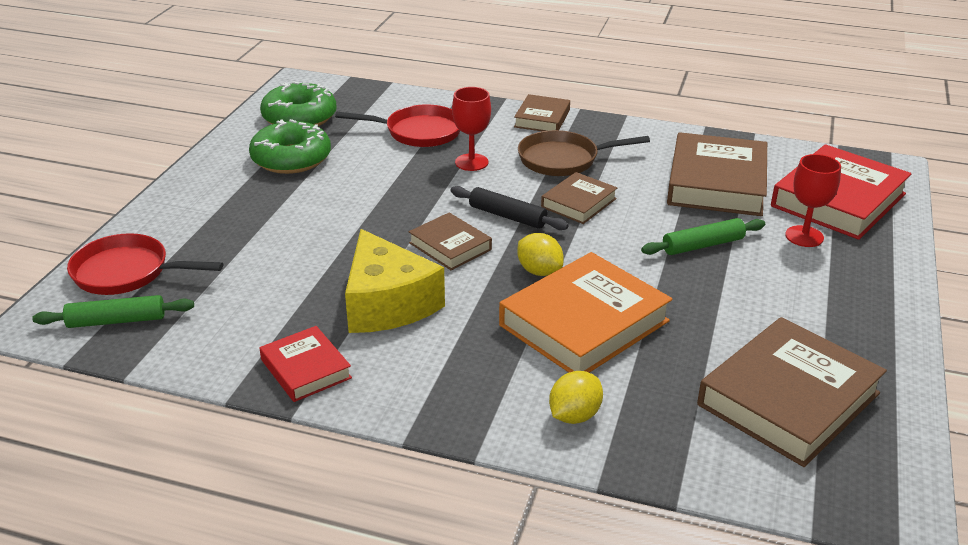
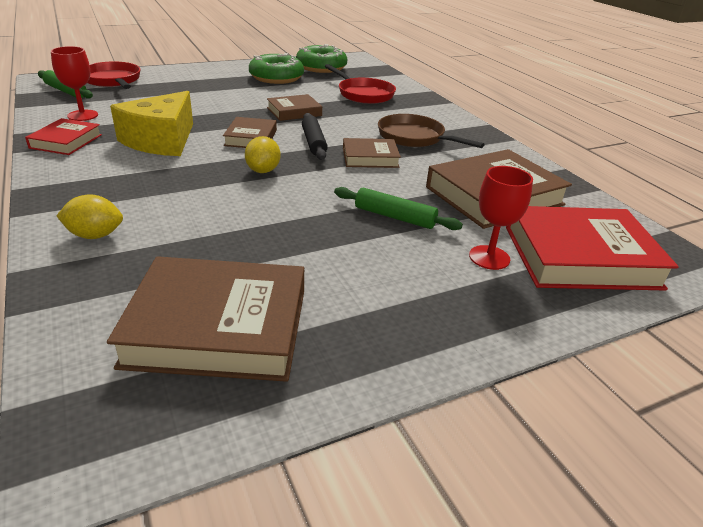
camera: 45 degrees right, 0 degrees up
red goblet [452,87,491,171] -> red goblet moved to [51,46,98,121]
orange book [499,252,673,373] -> none
brown book [514,94,570,131] -> brown book moved to [267,94,322,121]

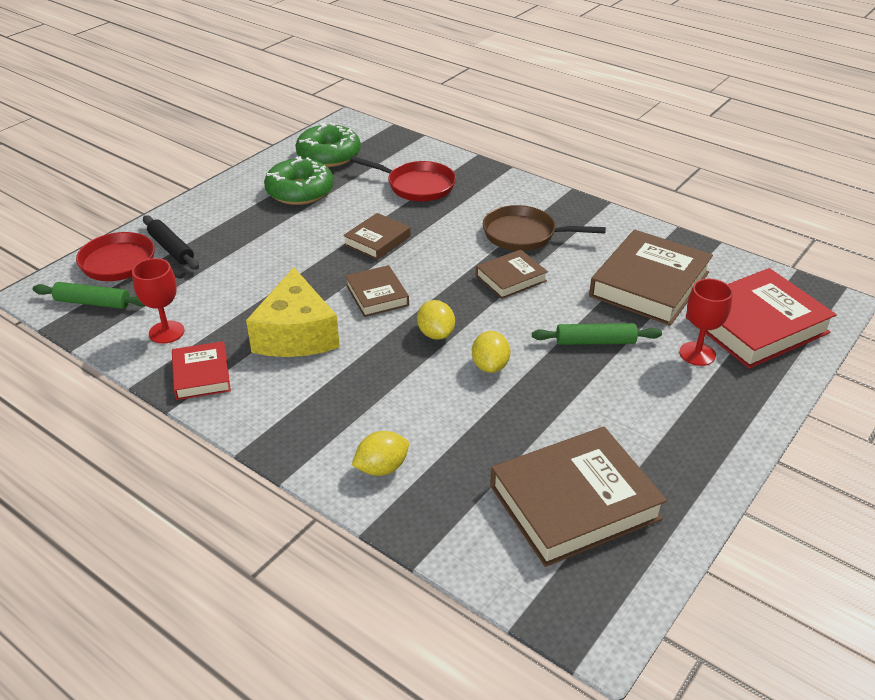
camera: 25 degrees left, 5 degrees up
black rolling pin [302,113,328,160] -> black rolling pin moved to [143,216,199,270]
none -> yellow lemon [472,331,510,373]

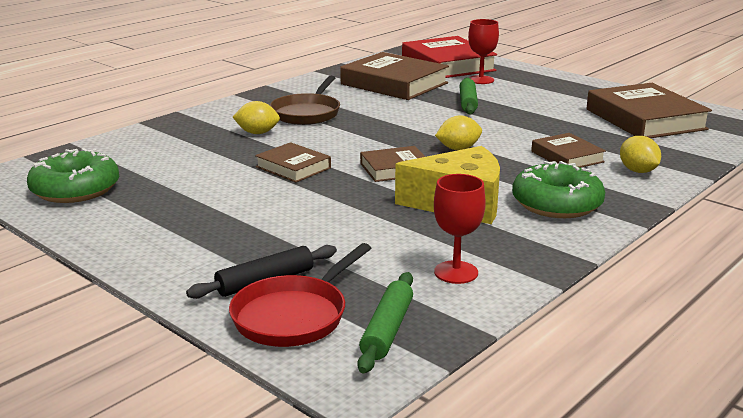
camera: 85 degrees left, 15 degrees down
red book [172,341,231,400] -> none
green donut [264,156,334,205] -> green donut moved to [512,161,605,218]
red pan [350,156,456,201] -> none
yellow lemon [472,331,510,373] -> yellow lemon moved to [233,101,280,134]
brown book [476,249,548,299] -> brown book moved to [531,133,606,168]

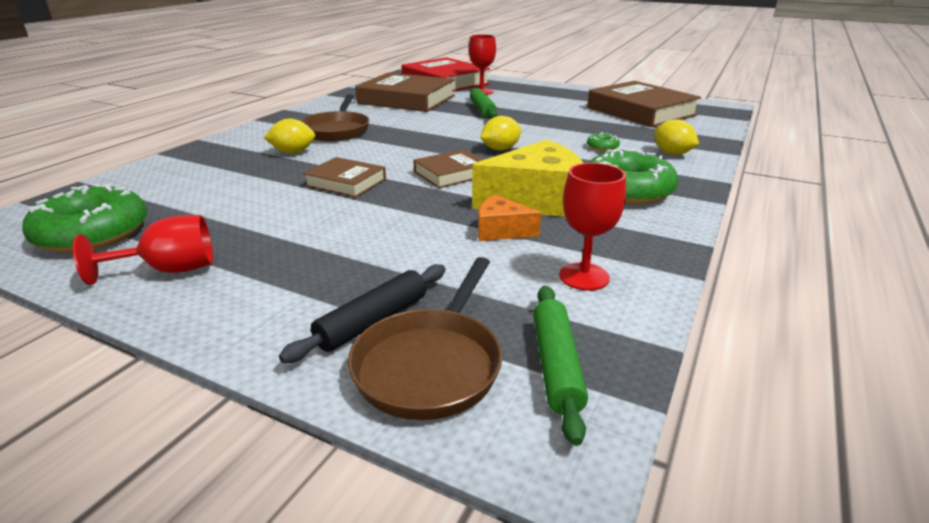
camera: 15 degrees left, 5 degrees up
red pan [229,243,371,347] -> brown pan [347,257,502,420]
brown book [531,133,606,168] -> green donut [587,132,620,151]
none -> red goblet [73,215,213,285]
none -> orange cheese [478,194,541,241]

